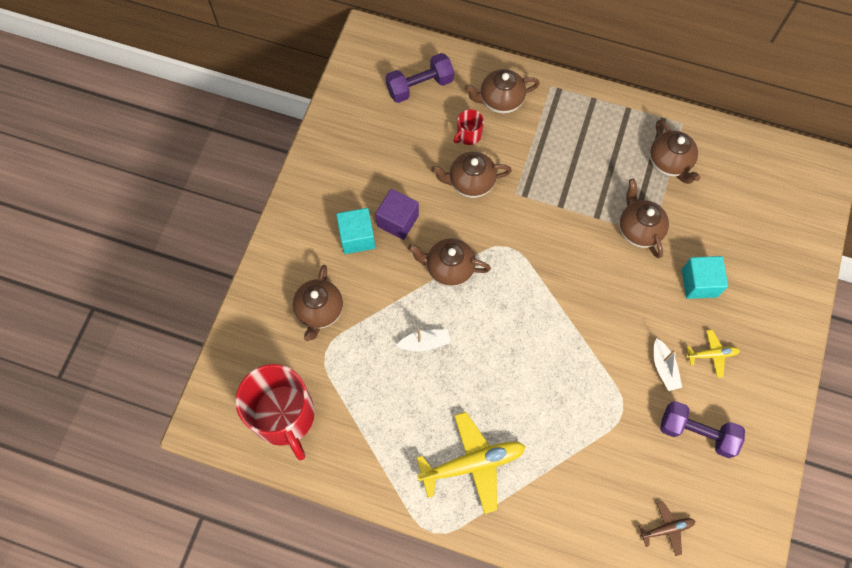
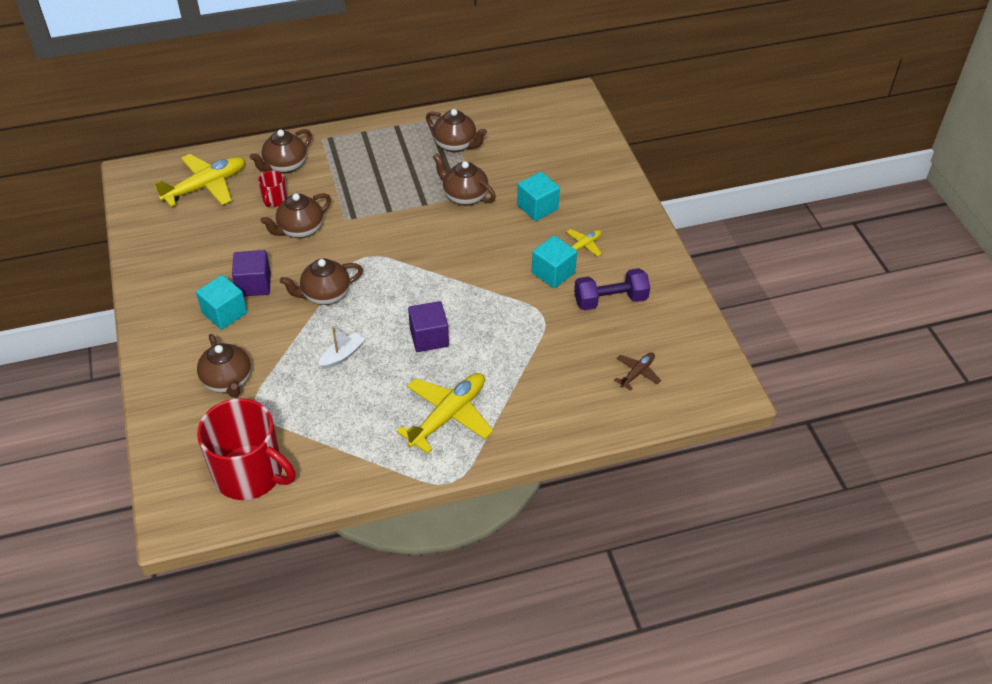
camera: 35 degrees left, 20 degrees down
purple dumbbell [385,53,454,103] -> yellow plane [154,154,245,207]
white boat [654,338,682,391] -> turquoise cube [532,236,577,288]
none -> purple cube [408,301,449,352]

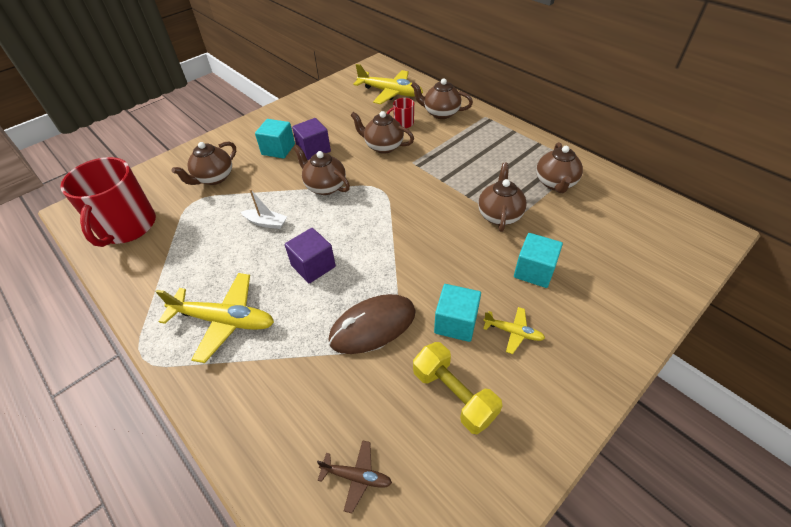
camera: 65 degrees right, 0 degrees up
purple dumbbell [574,268,650,310] -> yellow dumbbell [413,342,503,434]
none -> brown mouse [329,294,416,354]

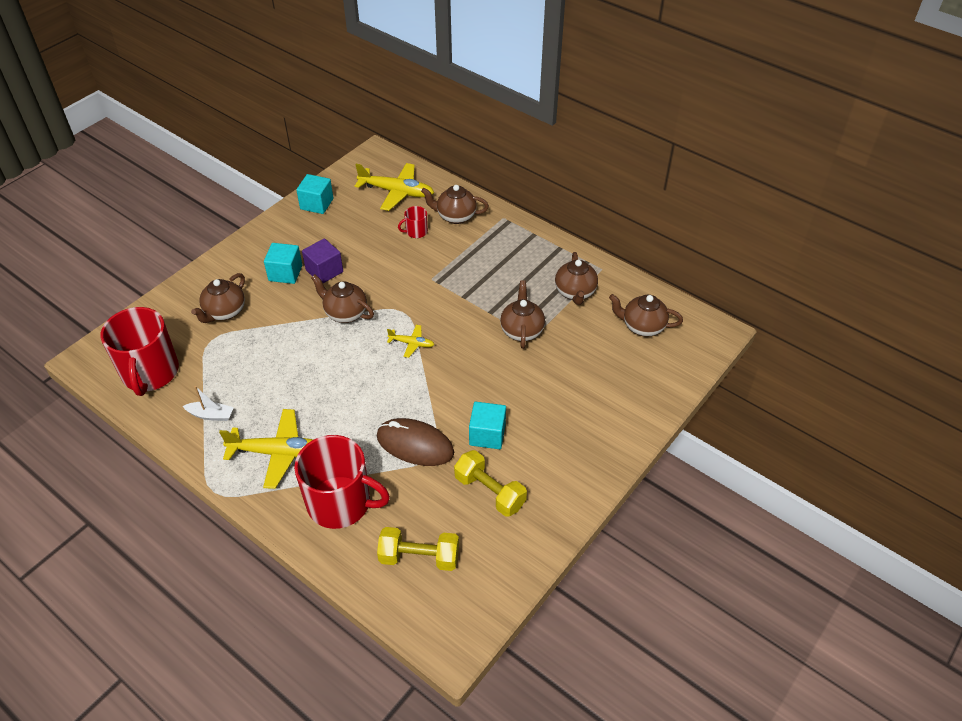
camera: 10 degrees left, 0 degrees up
white boat [241,189,287,229] -> white boat moved to [183,386,234,421]
purple cube [285,228,336,283] -> none
brown plane [317,440,392,513] -> yellow dumbbell [377,527,459,571]
brown mouse [329,294,416,354] -> brown mouse turned 60 degrees clockwise [377,418,454,466]
brown teapot [350,111,414,154] -> brown teapot moved to [609,294,683,337]
yellow plane [483,307,545,354] -> yellow plane moved to [387,325,434,358]
turquoise cube [514,233,563,288] -> turquoise cube moved to [296,174,333,214]
none -> red mug [294,435,390,529]

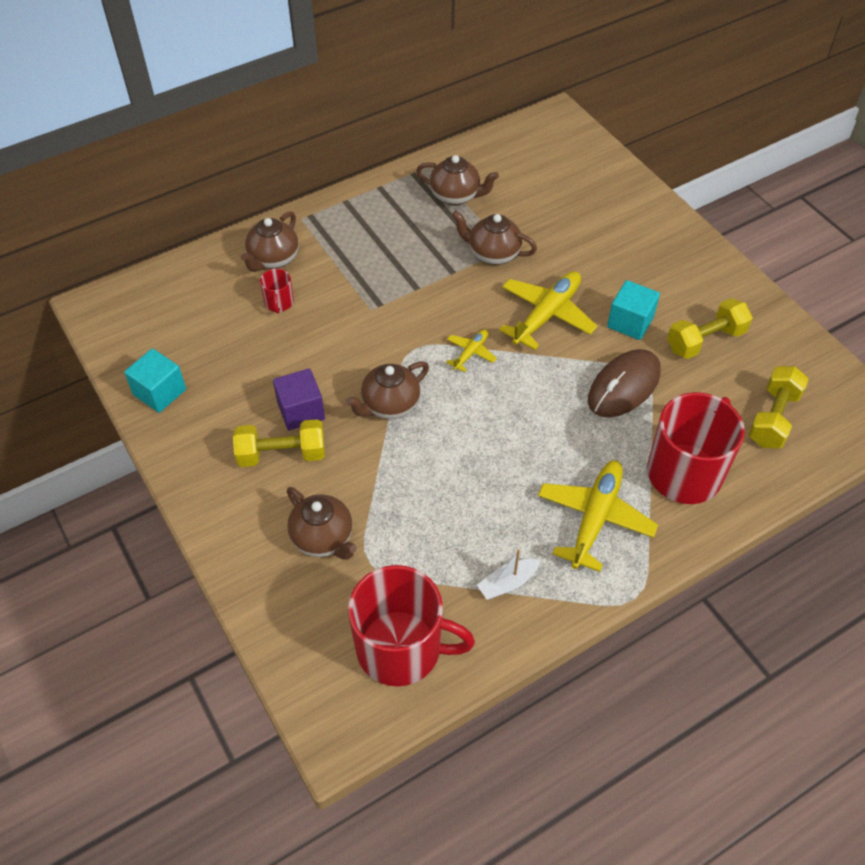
camera: 70 degrees left, 5 degrees up
white boat [183,386,234,421] -> white boat turned 150 degrees counterclockwise [477,549,541,600]
turquoise cube [264,243,302,284] -> yellow dumbbell [233,419,325,467]
yellow plane [355,163,434,211] -> yellow plane moved to [499,271,597,350]
brown teapot [609,294,683,337] -> none

